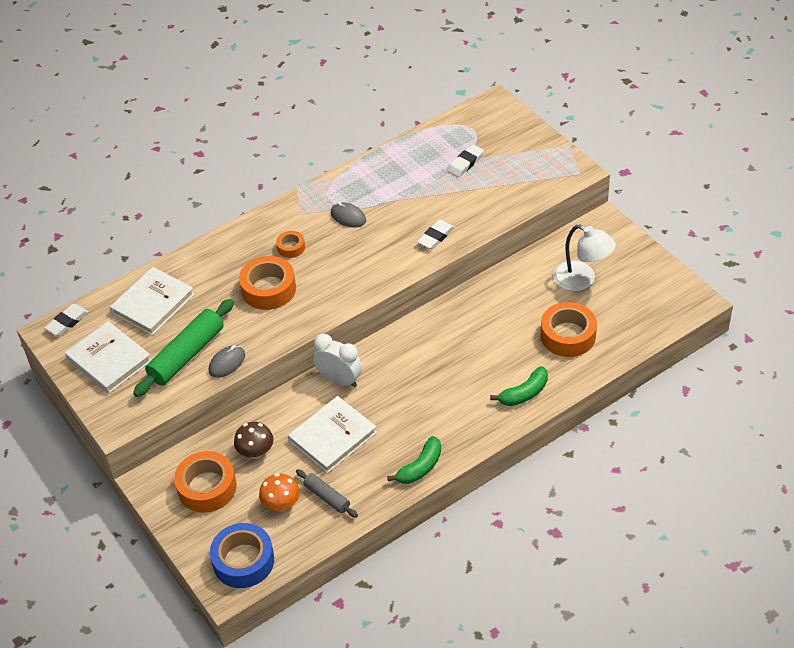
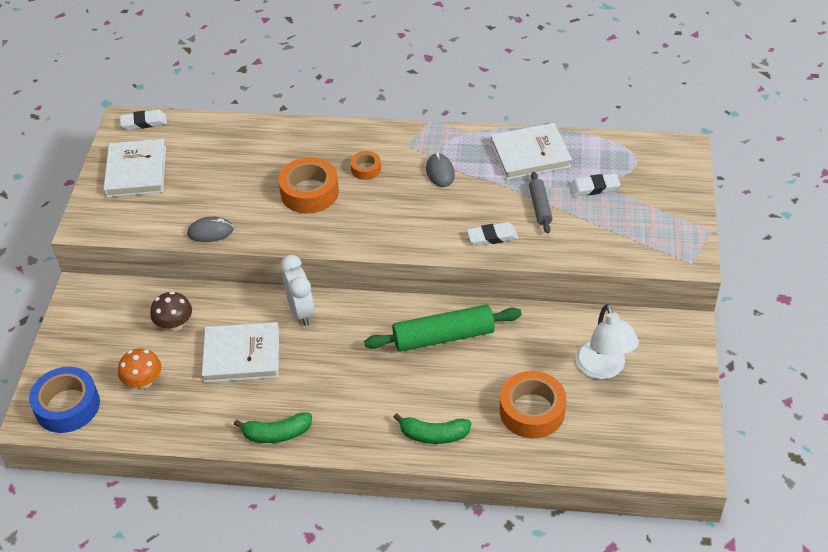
camera: 40 degrees right, 0 degrees up
white book [110,267,195,336] -> white book moved to [491,123,572,180]
green rolling pin [133,299,234,397] -> green rolling pin moved to [364,304,522,352]
orange tape [174,451,237,513] -> none
grey rolling pin [296,469,358,518] -> grey rolling pin moved to [529,172,552,233]

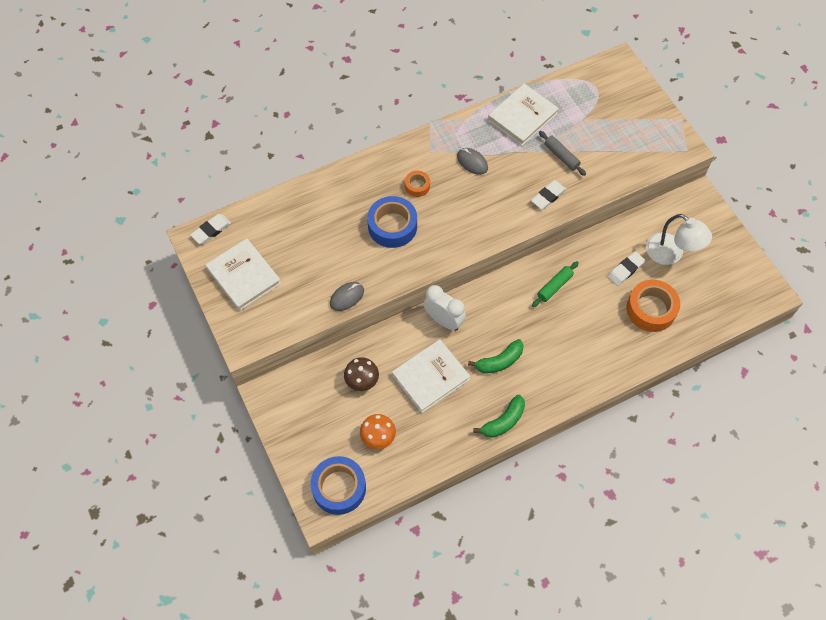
camera: 35 degrees left, 15 degrees up
orange tape [278,157,339,213] -> blue tape [367,196,417,248]
green rolling pin [364,304,522,352] -> green rolling pin [532,261,579,307], size x0.55
green banana [393,413,471,444] -> green banana moved to [468,339,524,374]
white eraser [569,173,620,196] -> white eraser moved to [608,251,645,286]

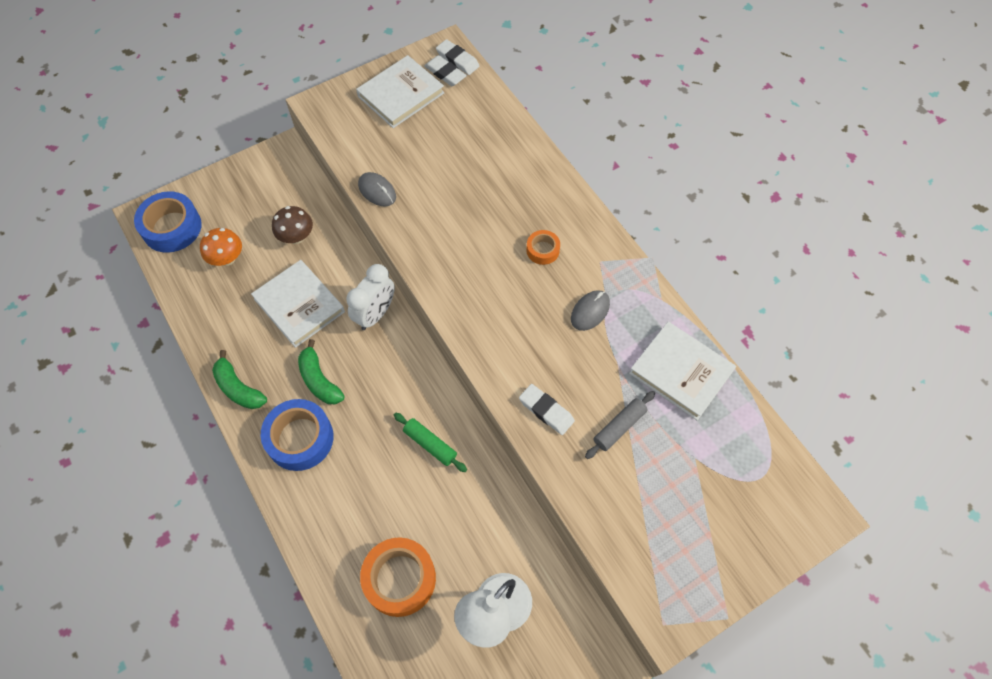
camera: 85 degrees right, 0 degrees up
blue tape [367,196,417,248] -> blue tape moved to [261,399,333,471]
white eraser [608,251,645,286] -> white eraser moved to [424,55,467,86]

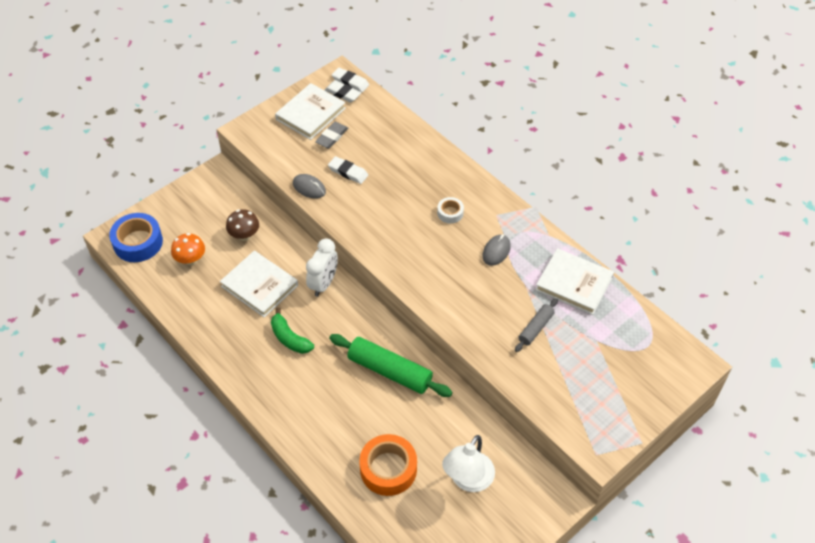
camera: 10 degrees left, 10 degrees down
green banana [212,350,267,409] -> none
blue tape [261,399,333,471] -> none
green rolling pin [394,413,467,472] -> green rolling pin [329,334,452,397], size x1.83
white eraser [519,384,575,435] -> white eraser moved to [328,156,368,184]
orange tape [526,230,560,265] -> white tape [437,197,464,223]
none -> grey eraser [315,122,348,149]

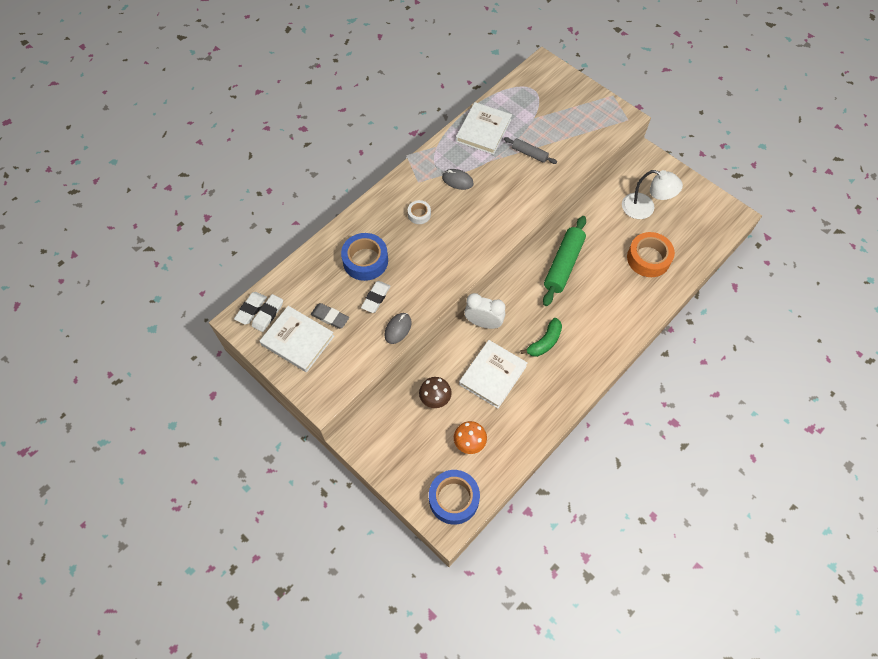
camera: 95 degrees left, 10 degrees up
none -> blue tape [341,233,388,281]

